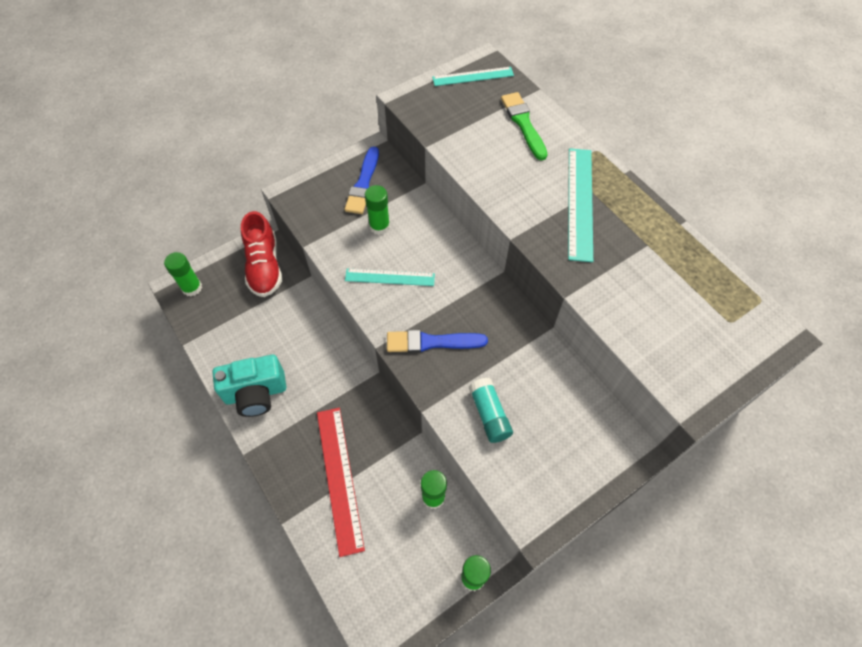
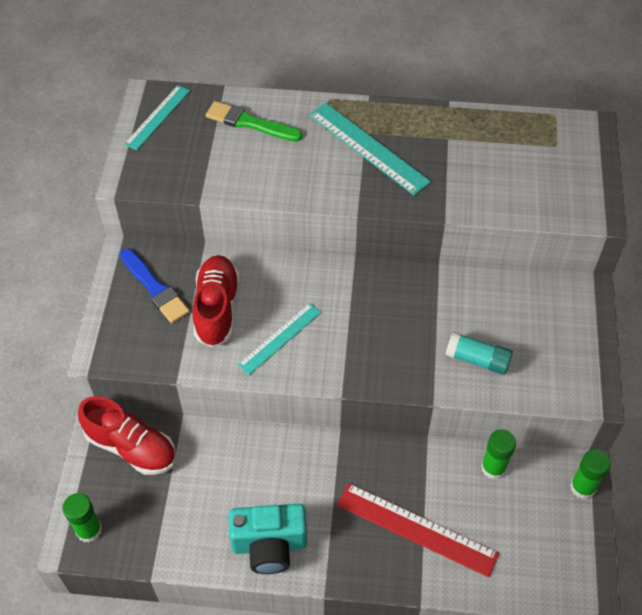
camera: 50 degrees left, 5 degrees down
turquoise camera [213,355,286,417] -> turquoise camera turned 60 degrees clockwise [228,504,307,574]
green glue stick [365,185,390,235] -> red shoe [192,255,240,347]
blue brush [387,330,488,353] -> none

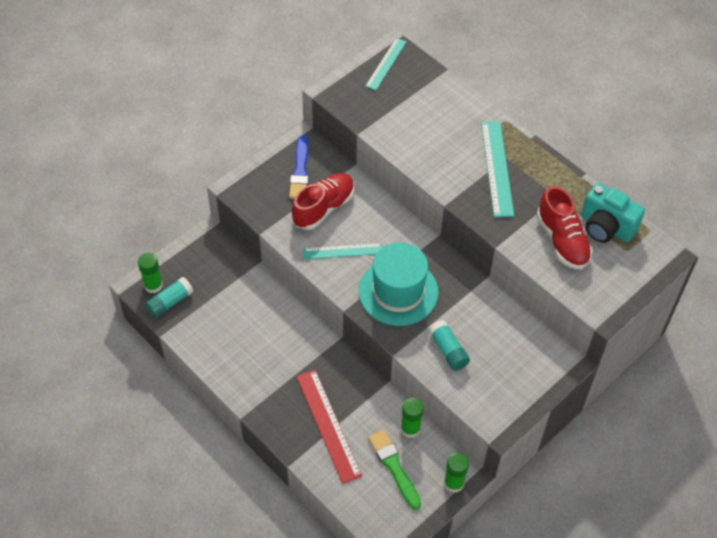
camera: 40 degrees right, 0 degrees up
red shoe [78,396,176,475] -> red shoe moved to [537,186,593,269]
turquoise ruler [124,85,190,150] -> turquoise ruler turned 45 degrees counterclockwise [365,38,407,90]
green brush [206,101,302,142] -> green brush moved to [368,430,421,510]
turquoise camera [228,504,307,574] -> turquoise camera moved to [581,183,645,243]
none -> turquoise glue stick [145,277,193,318]
none -> turquoise hat [359,243,439,326]

